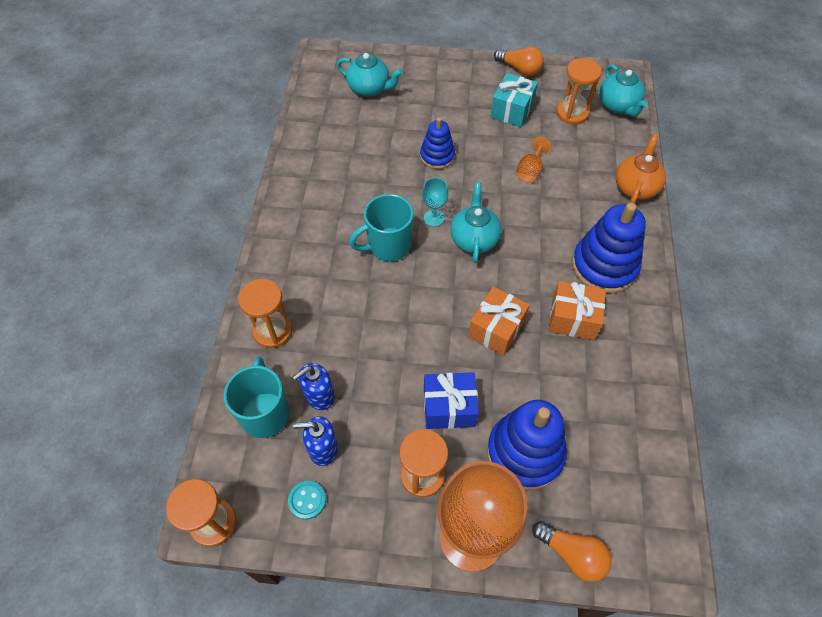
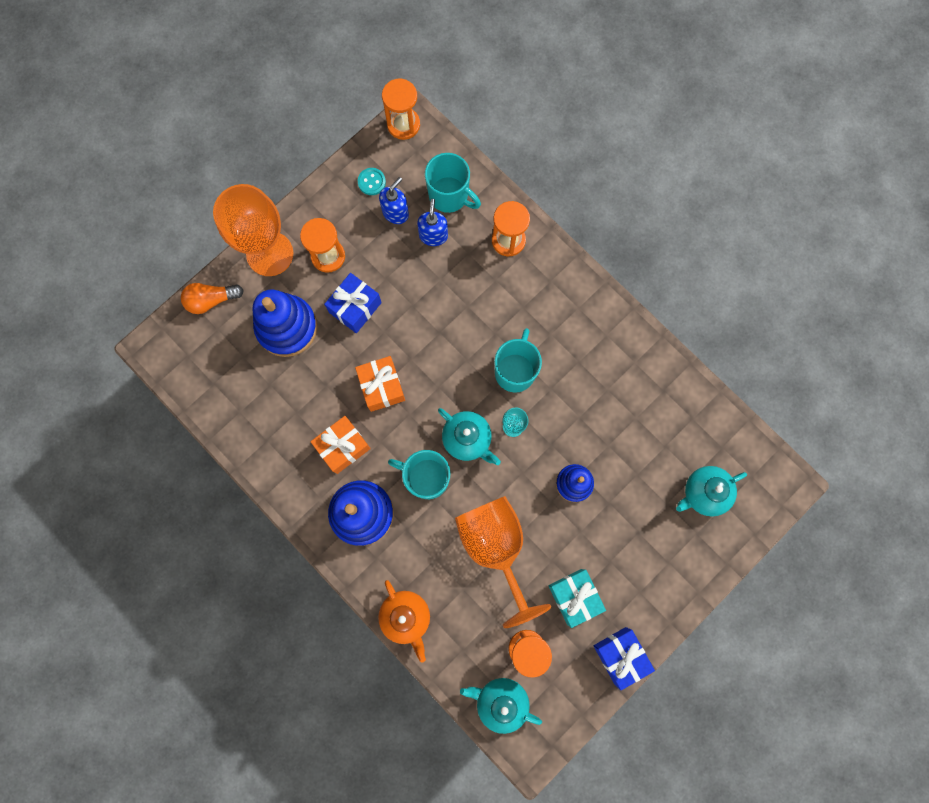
camera: 130 degrees right, 20 degrees up
orange light bulb [494,47,544,76] -> blue gift [593,627,655,690]
orange goblet [516,137,552,182] -> orange goblet [455,496,551,628], size x2.33
none -> turquoise mug [388,450,450,499]

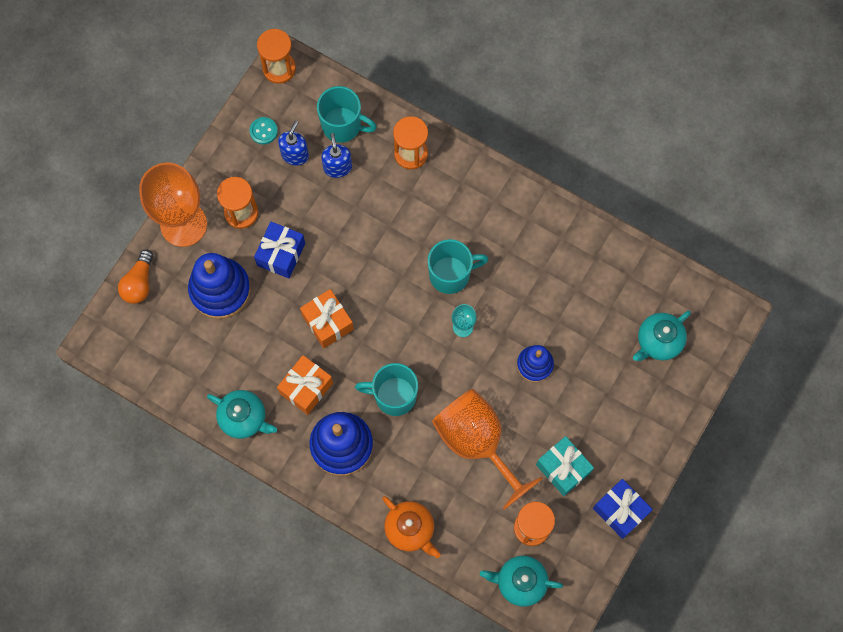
camera: 15 degrees left, 5 degrees down
orange light bulb [181,283,244,314] -> orange light bulb turned 45 degrees counterclockwise [118,249,153,304]
turquoise teapot [438,408,501,465] -> turquoise teapot moved to [207,390,277,439]
turquoise mug [494,328,542,393] -> turquoise mug turned 75 degrees clockwise [427,239,489,294]

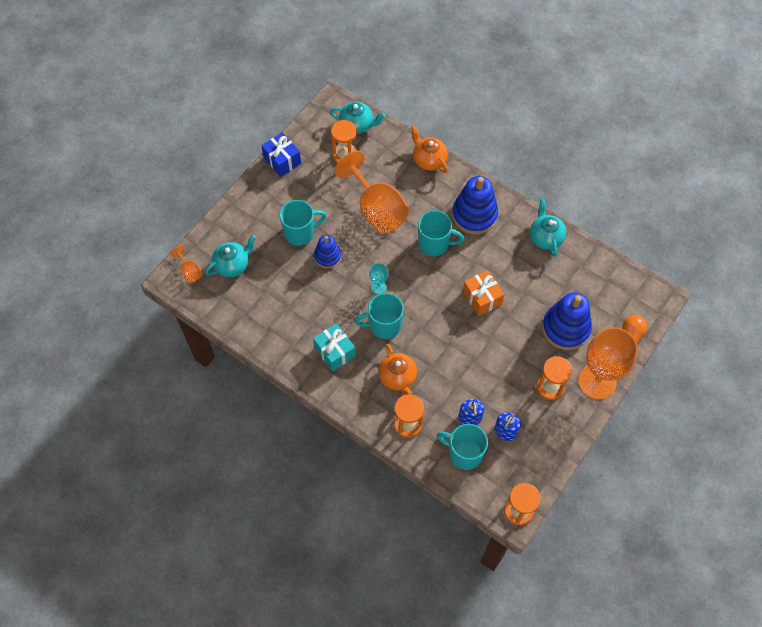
camera: 175 degrees left, 10 degrees down
turquoise teapot [207,390,277,439] -> turquoise teapot turned 45 degrees clockwise [530,198,566,257]
turquoise button [250,117,278,144] -> none
blue gift [254,222,305,278] -> none
orange gift [277,355,333,415] -> none
turquoise gift [536,436,594,496] -> turquoise gift moved to [313,323,356,371]
none -> orange goblet [170,246,202,283]
none -> turquoise mug [280,200,327,246]
none -> orange teapot [379,344,417,395]

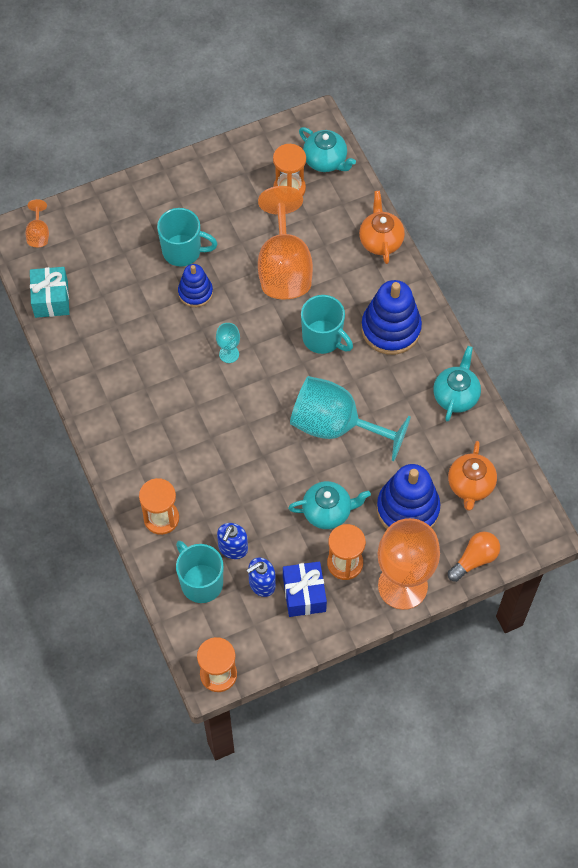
camera: 30 degrees right, 0 degrees up
turquoise teapot [205,235,256,277] -> turquoise teapot moved to [288,481,371,529]
blue gift [261,132,301,177] -> blue gift moved to [283,561,327,617]
turquoise gift [313,323,356,371] -> turquoise gift moved to [30,267,69,318]
turquoise mug [355,293,404,339] -> none
orange teapot [379,344,417,395] -> orange teapot moved to [448,441,497,511]
orange gift [463,270,504,316] -> turquoise goblet [290,376,411,462]

